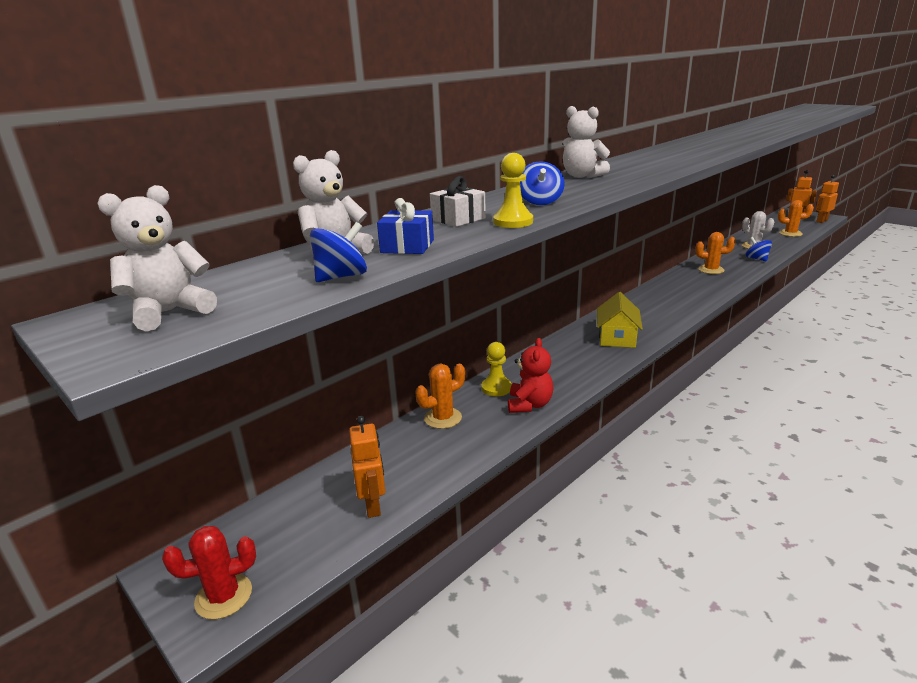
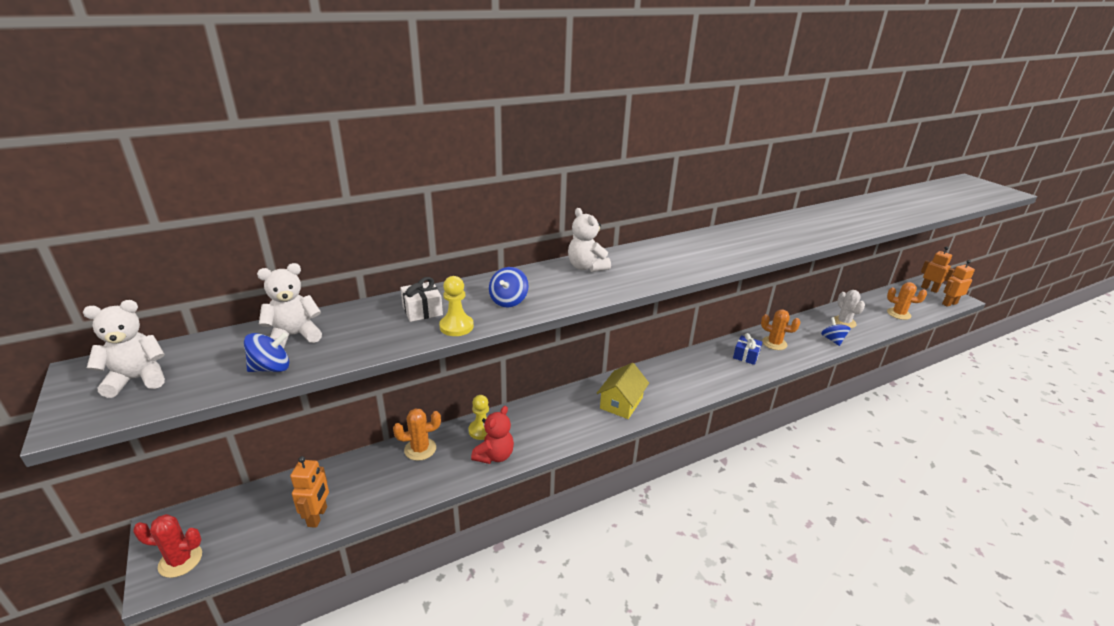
camera: 15 degrees right, 5 degrees up
blue gift [377,198,434,254] -> blue gift moved to [733,333,762,365]

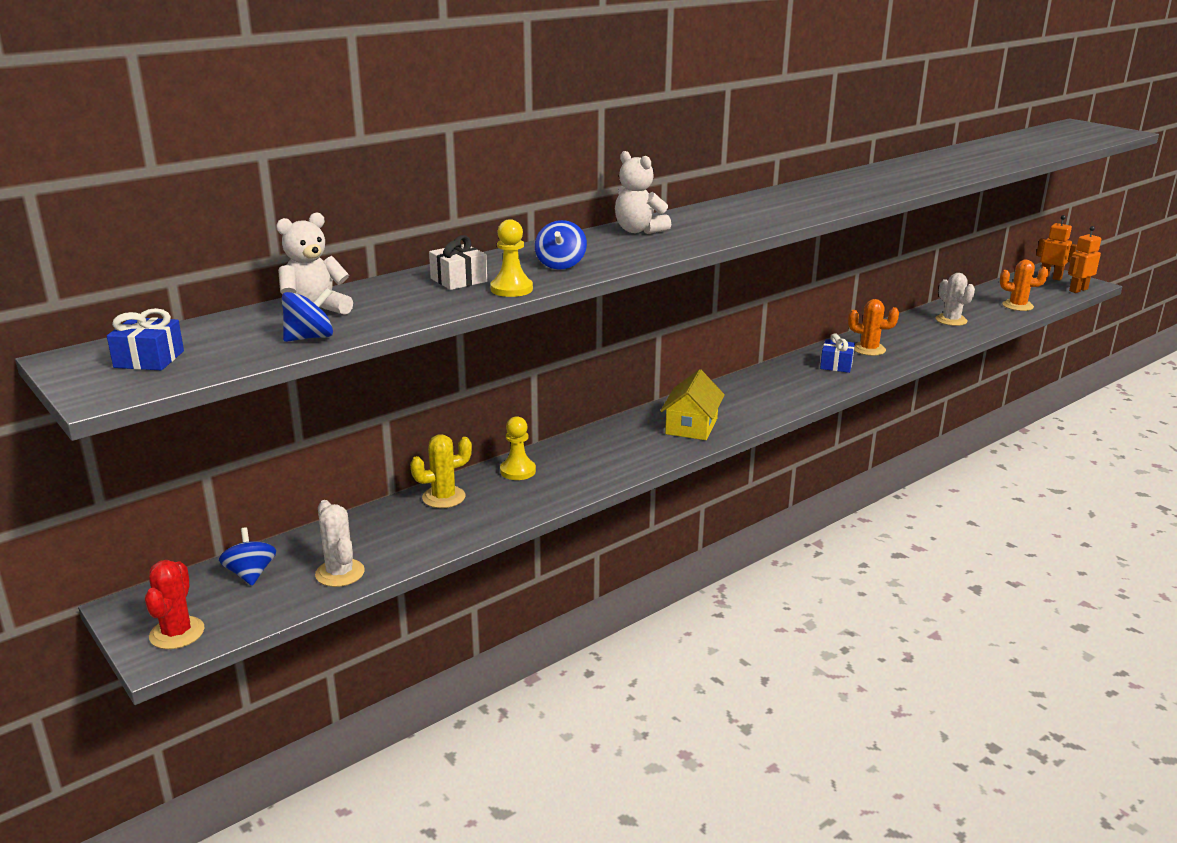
camera: 10 degrees left, 5 degrees down
white teddy bear [83,300,165,398] -> blue gift [107,308,184,370]
red cactus [133,514,202,578] -> red cactus turned 75 degrees counterclockwise [145,560,204,649]
orange robot [290,456,329,528] -> white cactus [315,500,365,587]
orange cactus [393,408,441,461] -> yellow cactus [410,434,472,508]
red teddy bear [471,406,514,464] -> none
blue spinning top [821,317,851,346] -> blue spinning top moved to [219,527,276,586]

